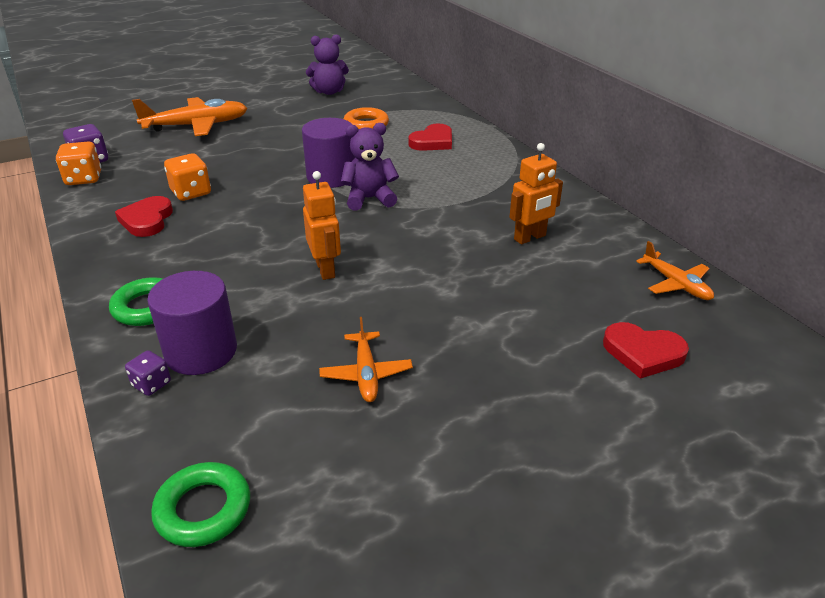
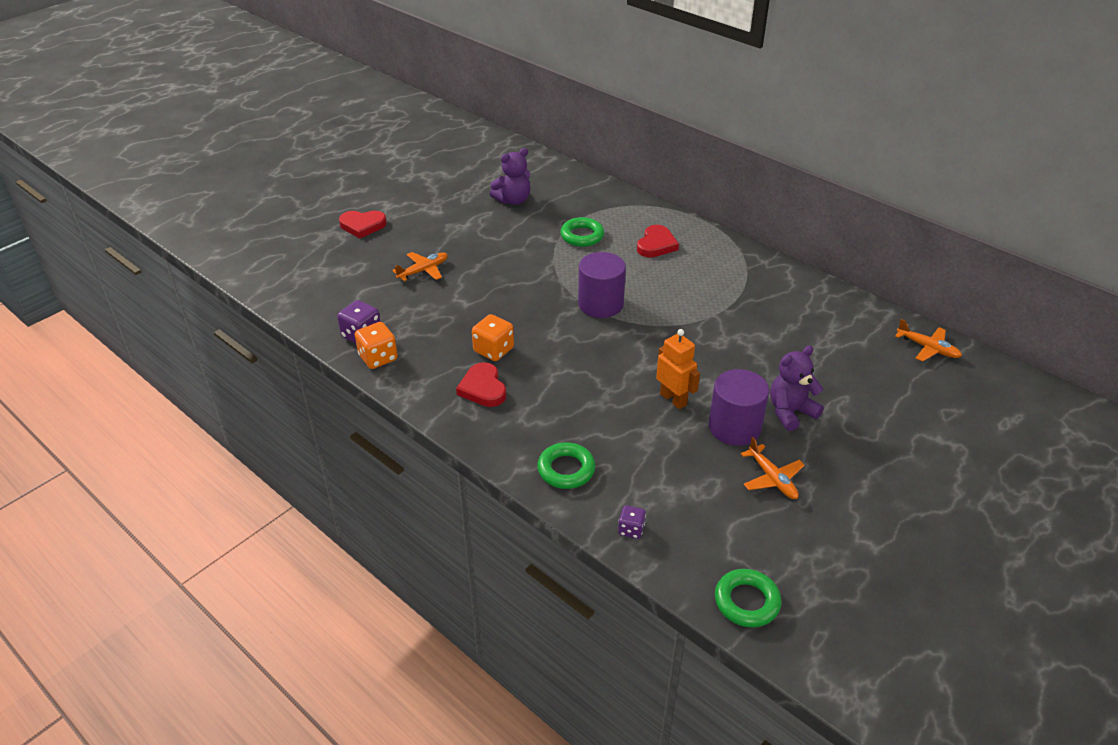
camera: 20 degrees left, 5 degrees up
orange plane [132,97,248,136] -> orange plane [392,252,448,281], size x0.56
purple cylinder [147,271,237,375] -> purple cylinder moved to [709,369,769,446]
purple teddy bear [341,123,399,211] -> purple teddy bear moved to [770,346,824,431]
orange ring [344,107,389,129] -> green ring [560,217,604,247]
orange robot [509,143,563,244] -> none
red heart [603,322,689,379] -> red heart moved to [339,211,387,238]

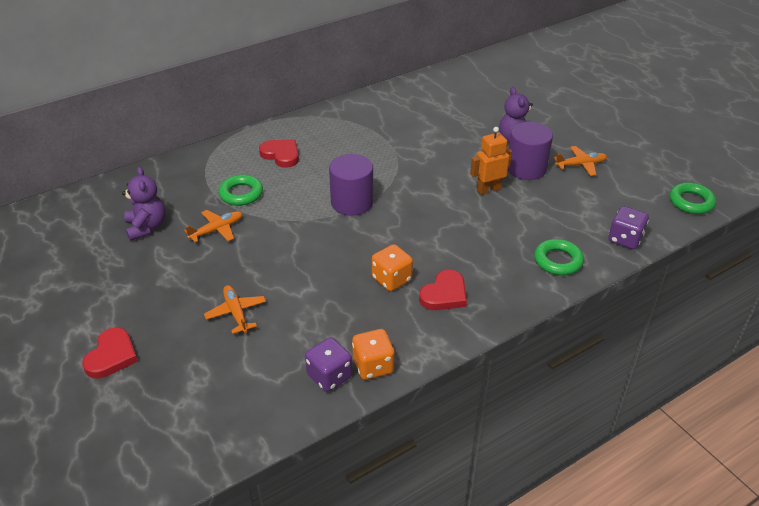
camera: 75 degrees left, 0 degrees up
red heart [456,362,506,407] -> red heart turned 45 degrees counterclockwise [419,270,467,310]
purple dice [618,505,646,539] -> purple dice [608,206,649,250], size x1.64
orange plane [895,319,962,362] -> orange plane moved to [184,210,243,242]

